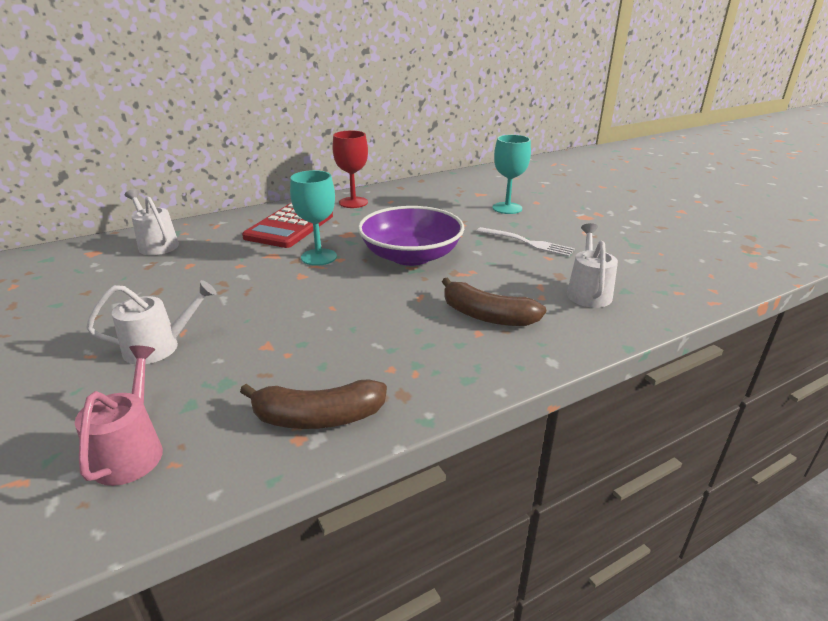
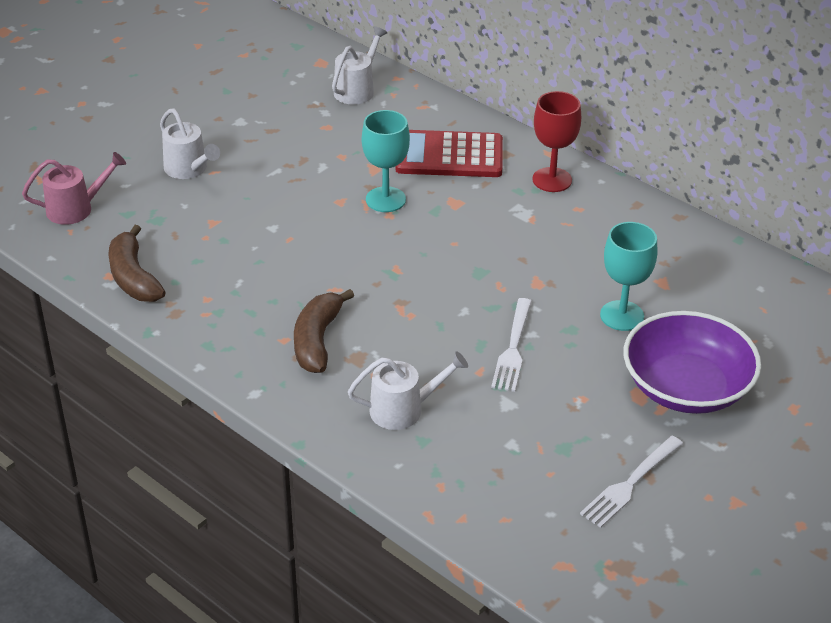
camera: 70 degrees right, 10 degrees up
purple bowl [358,206,464,266] -> purple bowl moved to [624,311,761,414]
none -> white fork [580,436,683,528]

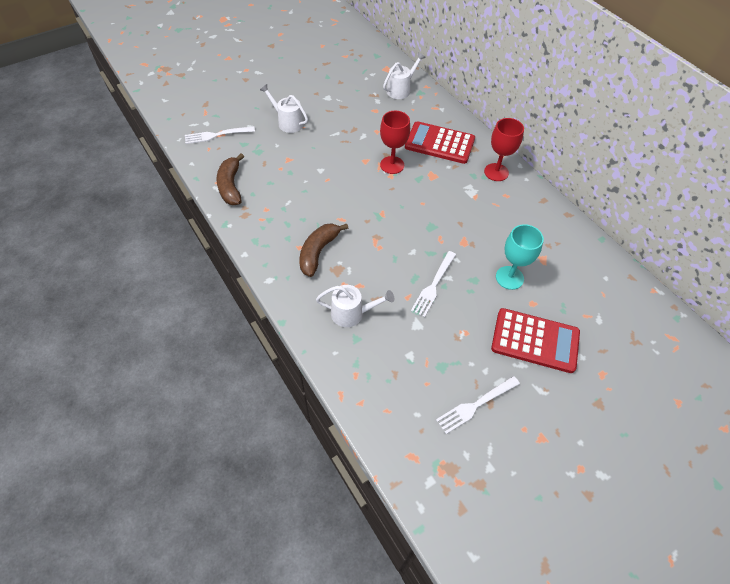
camera: 15 degrees right, 15 degrees up
pink watering can [22,152,126,225] -> white fork [185,126,255,144]
white watering can [160,108,220,179] -> white watering can turned 150 degrees clockwise [260,84,308,133]
turquoise goblet [362,110,410,212] -> red goblet [380,111,410,174]
purple bowl [624,311,761,414] -> red calculator [491,308,580,373]

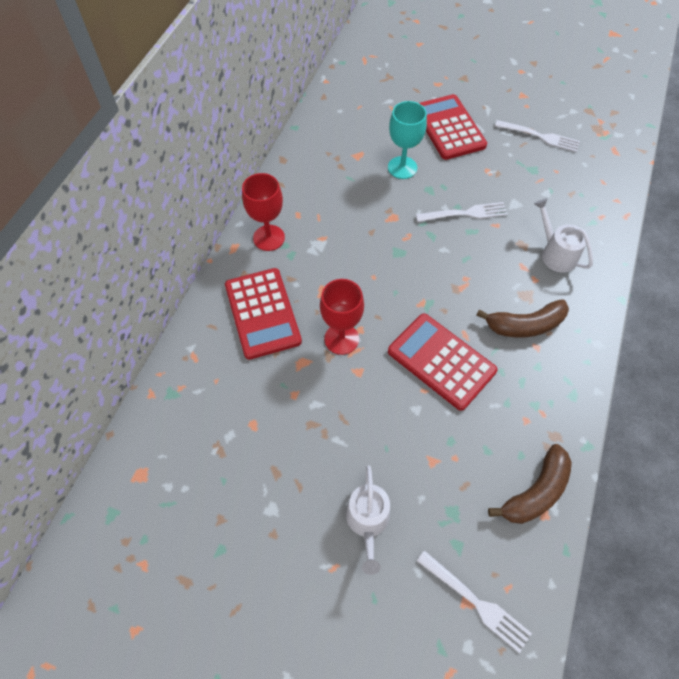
camera: 125 degrees left, 5 degrees up
white watering can [383,52,426,99] -> none
none -> red calculator [388,314,498,411]

